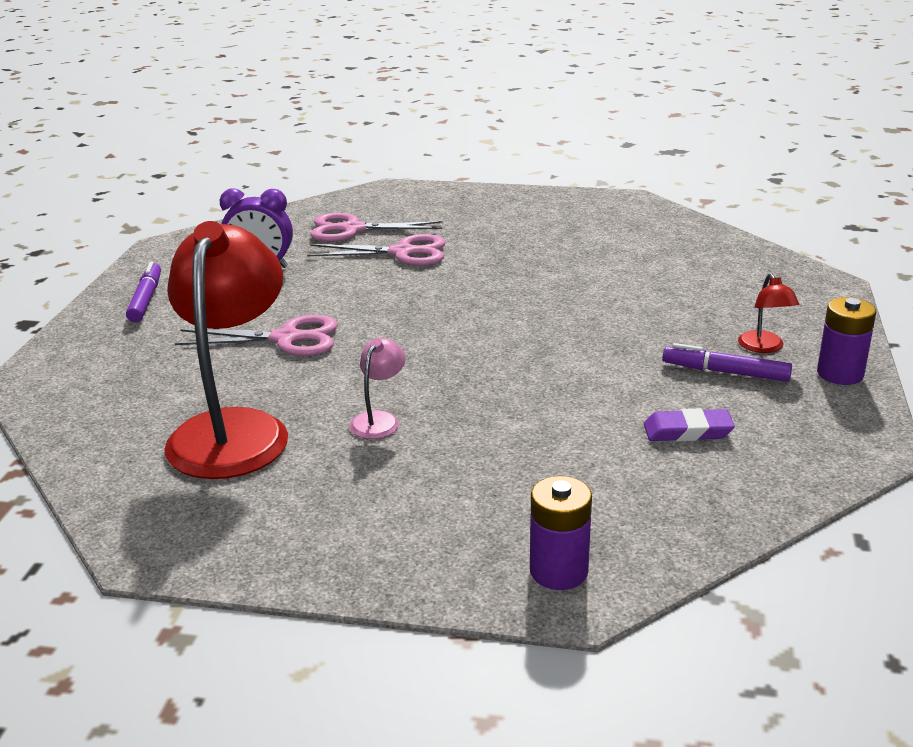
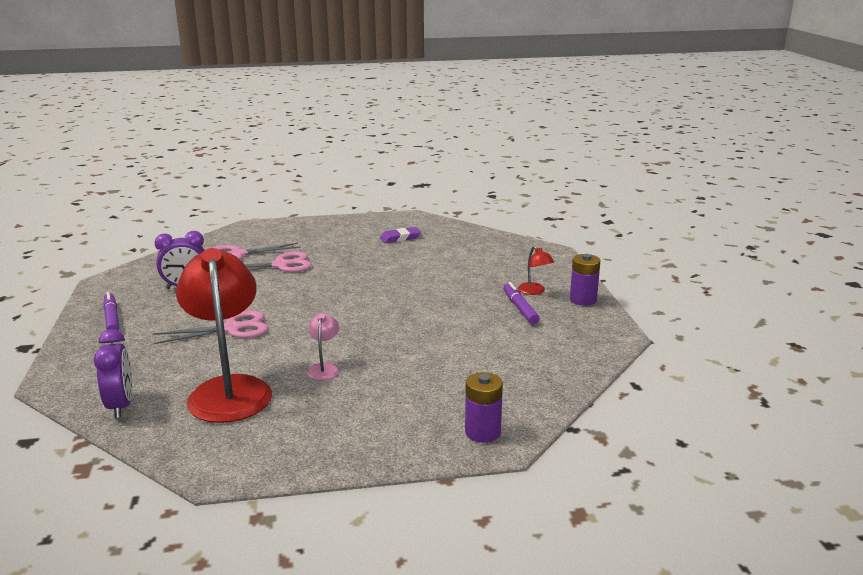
camera: 20 degrees left, 5 degrees down
purple eraser [644,408,735,441] -> purple eraser moved to [380,227,421,243]
purple marker [663,343,792,382] -> purple marker turned 75 degrees clockwise [504,282,539,324]
none -> purple clock [94,329,132,418]

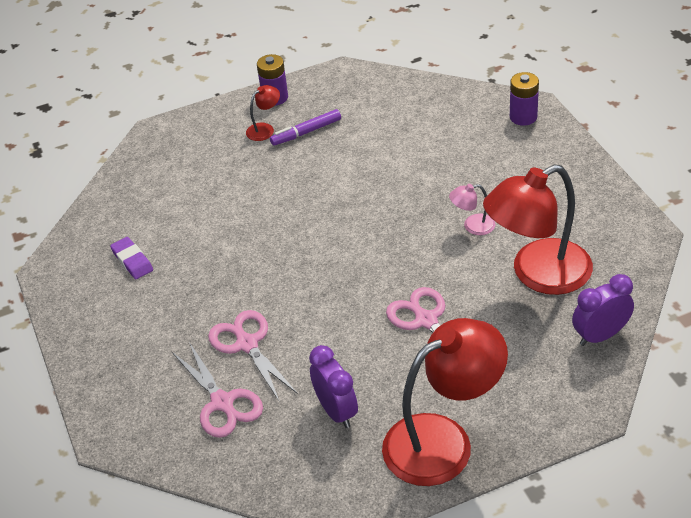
camera: 100 degrees left, 20 degrees up
purple marker [103,292,119,331] -> red lamp [382,318,508,486]

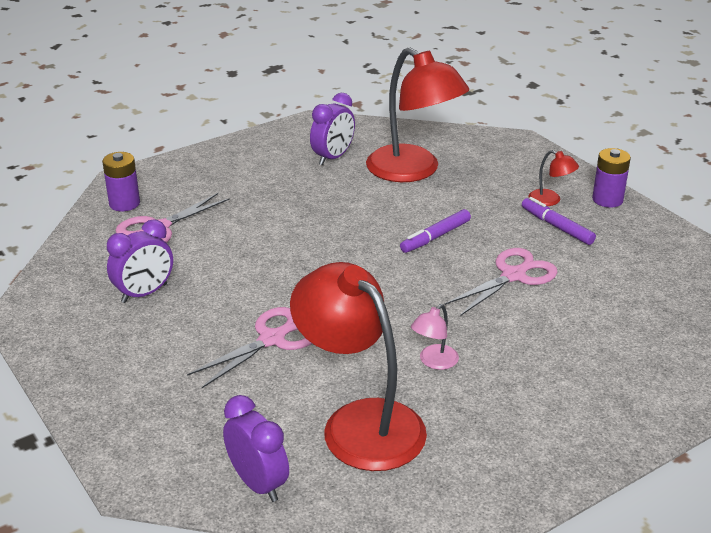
camera: 75 degrees right, 10 degrees down
purple eraser [110,237,153,279] -> purple clock [310,93,355,165]
pink scissors [208,310,298,402] -> pink scissors moved to [445,248,558,316]
red lamp [382,318,508,486] -> red lamp moved to [366,47,469,182]
pink lamp [449,184,495,235] -> pink lamp turned 120 degrees counterclockwise [411,304,459,370]
purple battery [510,72,539,126] -> purple battery moved to [102,152,140,211]
none -> purple marker [400,209,471,253]

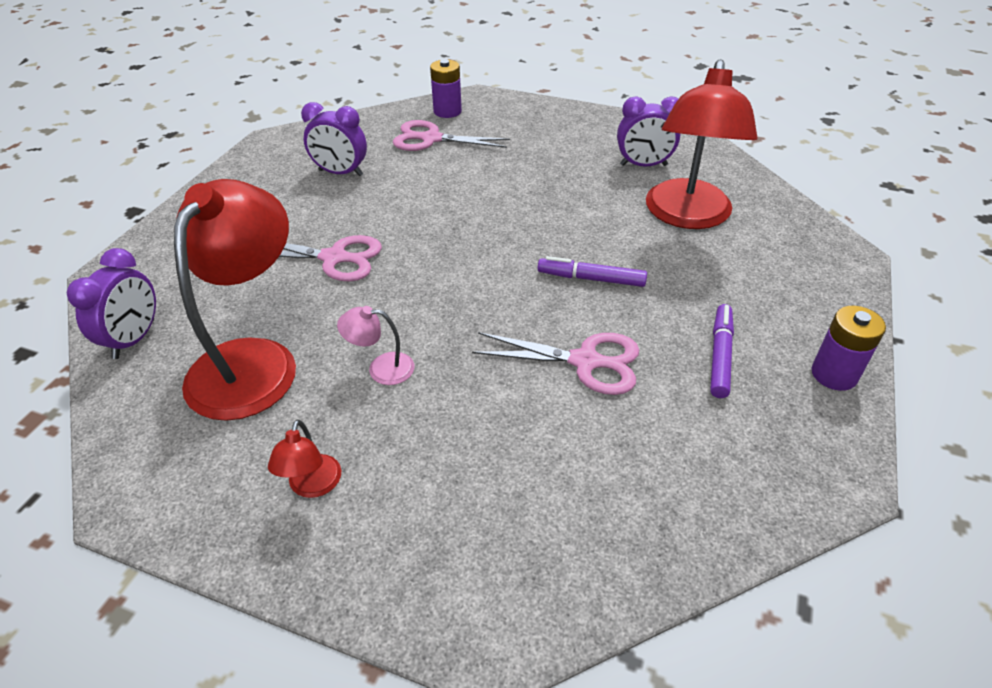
camera: 55 degrees right, 10 degrees up
red lamp [528,150,579,206] -> red lamp moved to [268,419,341,498]

